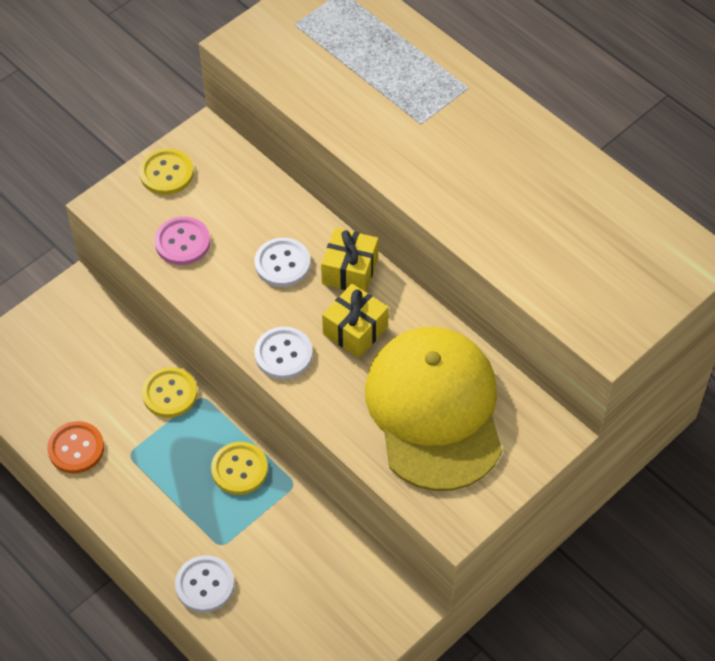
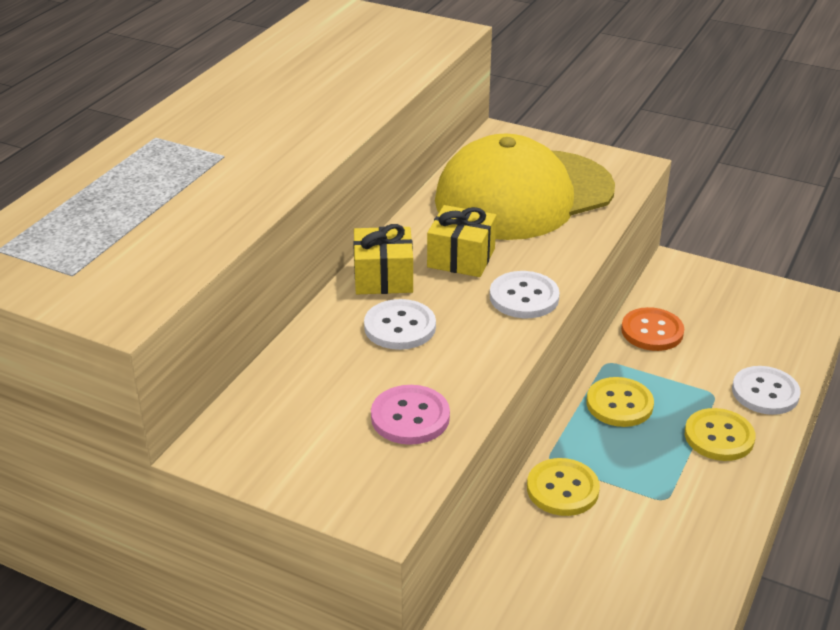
camera: 110 degrees left, 20 degrees down
orange button [47,421,104,474] -> orange button moved to [621,307,684,351]
yellow button [139,148,194,195] -> yellow button moved to [685,408,756,461]

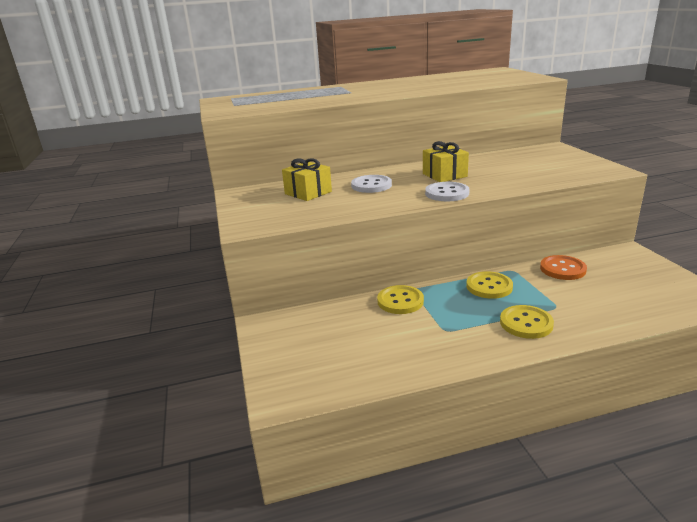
camera: 50 degrees right, 10 degrees down
yellow gift [353,224,413,294] -> yellow gift moved to [282,158,332,201]
pink button [371,385,450,445] -> none
yellow cap [435,134,615,240] -> none
white button [732,366,801,415] -> none

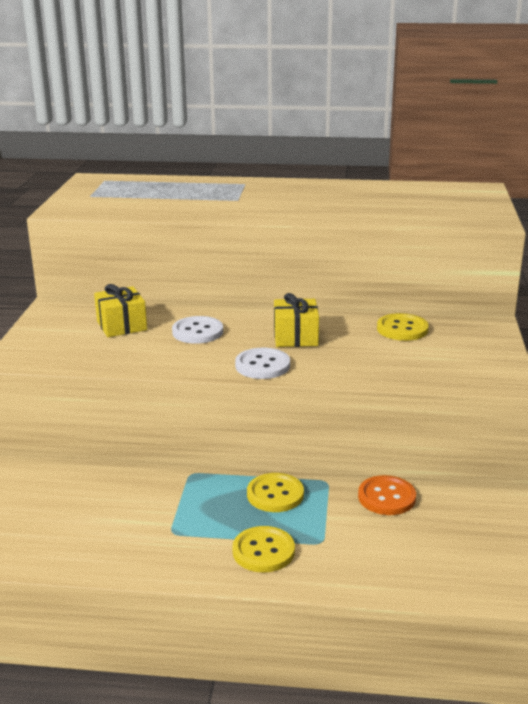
camera: 20 degrees right, 0 degrees up
yellow button [377,285,424,314] -> yellow button moved to [377,313,429,341]

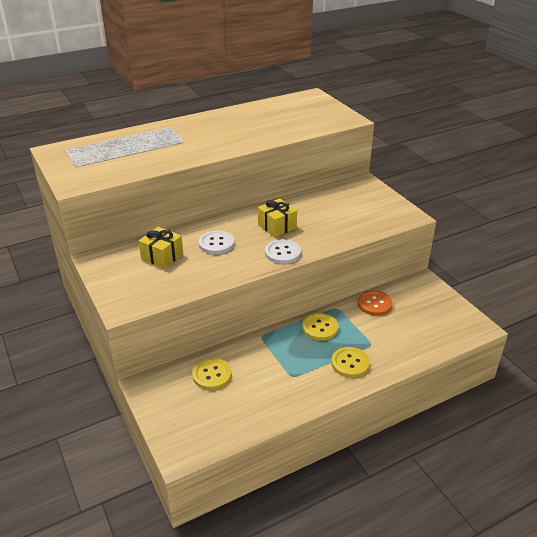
camera: 35 degrees left, 10 degrees up
yellow button [377,313,429,341] -> yellow button moved to [192,358,232,390]

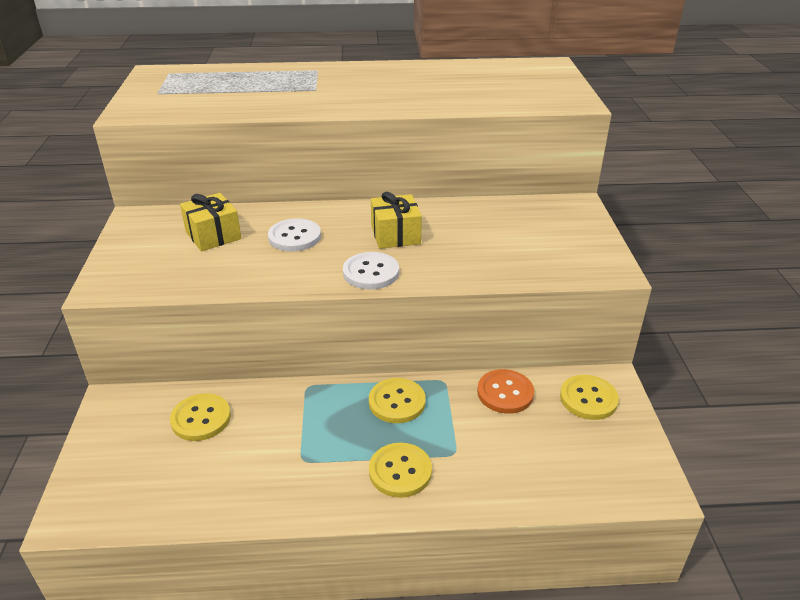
camera: 25 degrees right, 0 degrees up
none -> yellow button [560,375,619,420]

